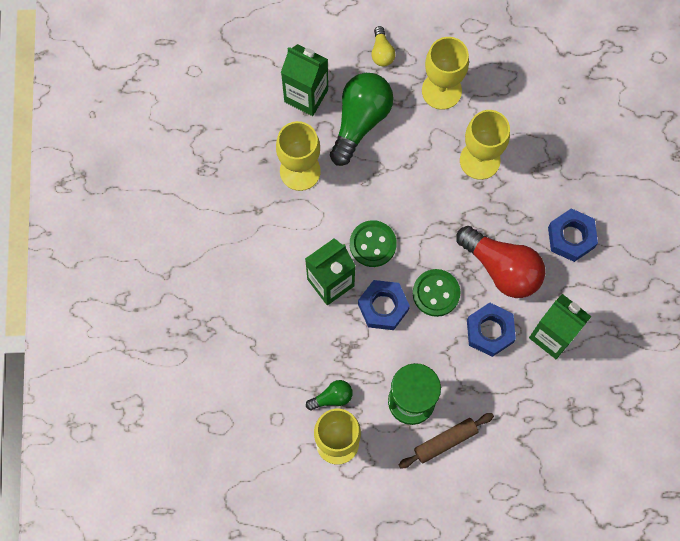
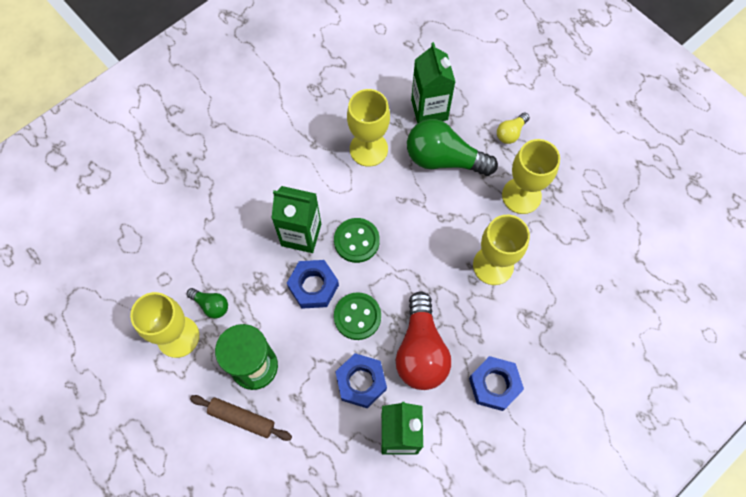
camera: 50 degrees right, 5 degrees down
green light bulb [330,73,394,166] -> green light bulb turned 150 degrees counterclockwise [407,119,498,176]

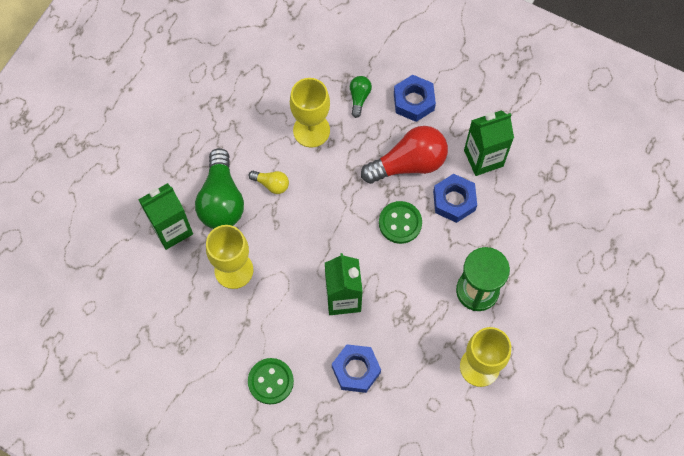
camera: 110 degrees left, 0 degrees up
green light bulb [187,288,228,319] -> green light bulb moved to [350,76,372,118]
brown rolling pin [190,395,292,441] -> none
blue nut [287,260,339,309] -> blue nut moved to [332,344,381,393]
green button [334,218,380,263] -> green button moved to [248,358,294,405]
yellow light bulb [497,112,530,144] -> yellow light bulb moved to [249,171,289,194]
yellow goblet [502,139,560,214] -> none

